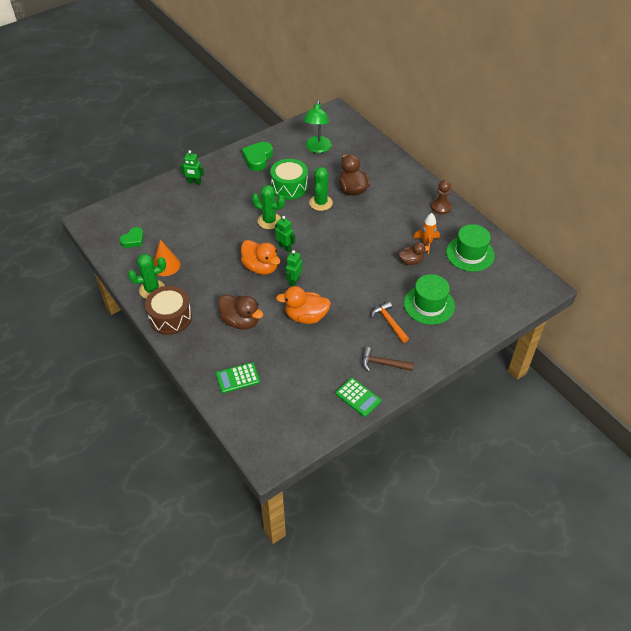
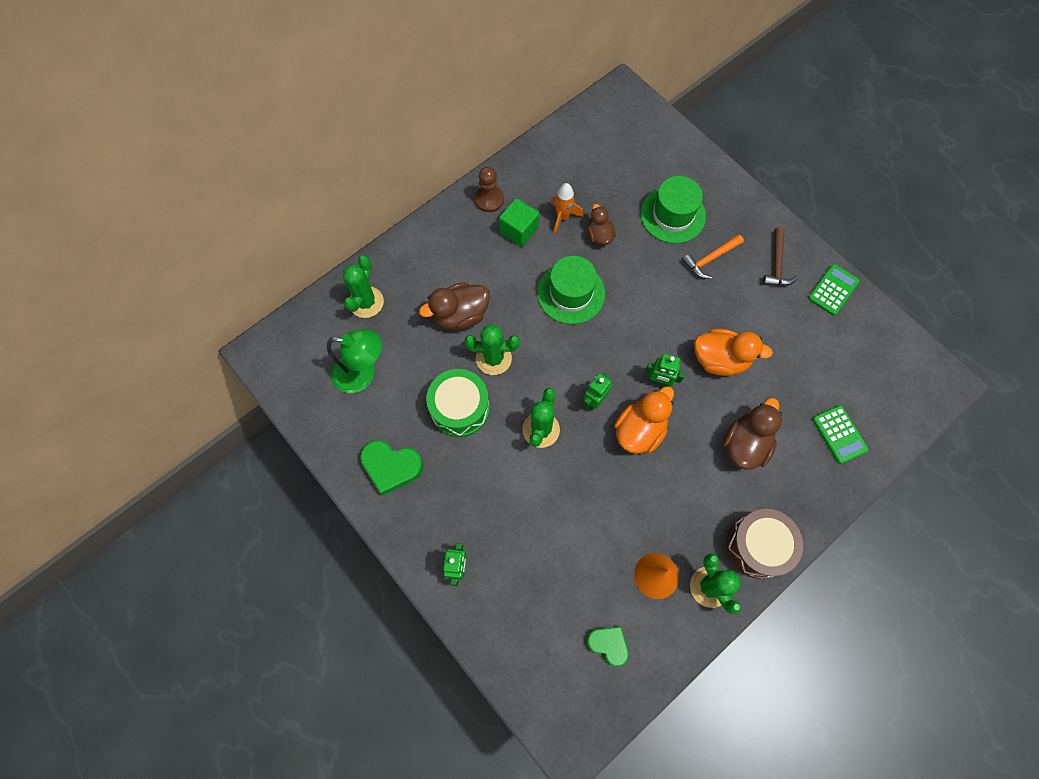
camera: 95 degrees left, 20 degrees up
orange duck [276,286,331,324] -> orange duck turned 75 degrees counterclockwise [694,328,773,376]
green hat [446,224,495,272] -> green hat moved to [537,256,605,324]
none -> green cactus [343,255,384,318]
none -> green cube [499,198,539,247]

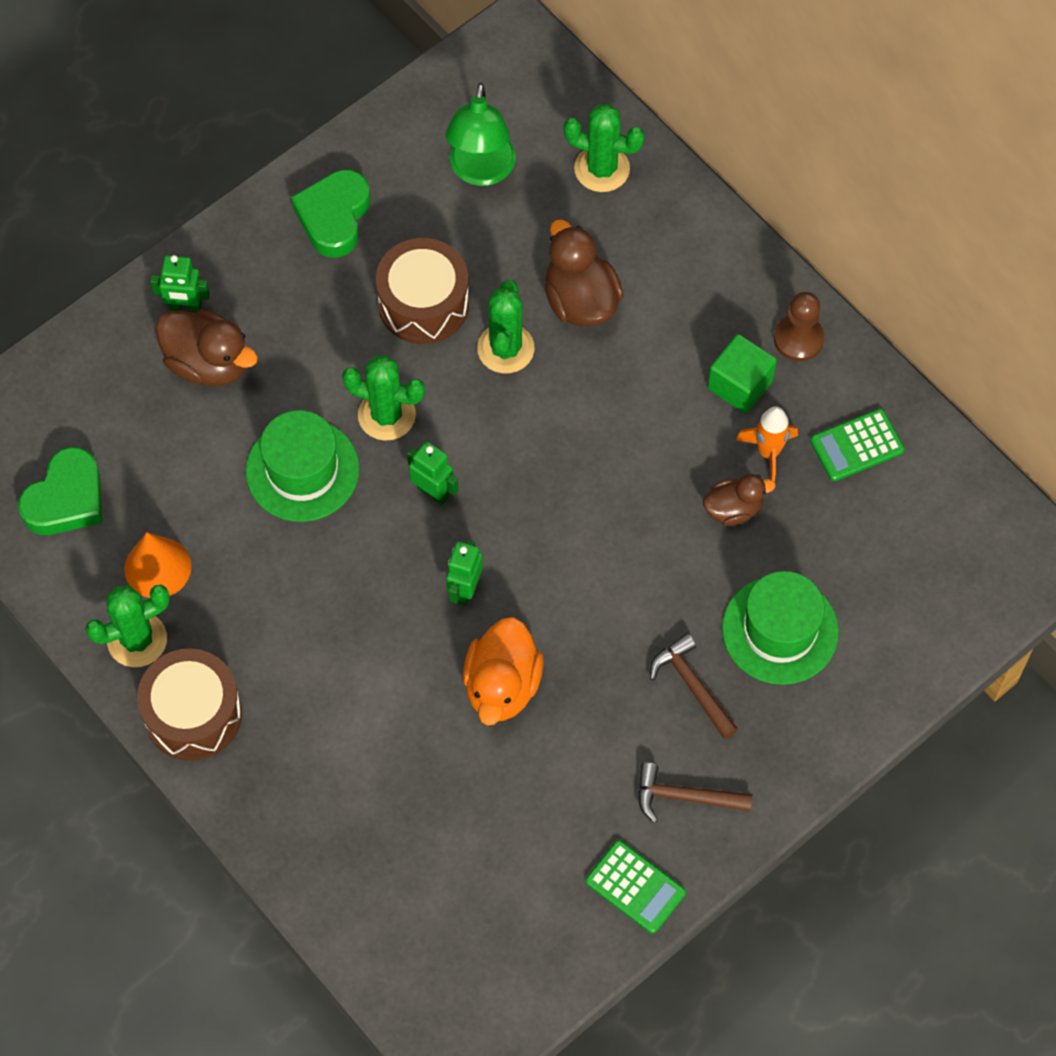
camera: 90 degrees right, 5 degrees down
green drum [426,369,490,437] -> brown drum [376,238,469,344]
green hat [537,256,605,324] -> green hat moved to [246,410,359,522]
green heart [587,626,629,666] -> green heart [18,447,102,535], size x1.52
orange duck [614,386,674,454] -> none
orange hammer [682,234,744,279] -> brown hammer [650,633,738,739]
brown duck [723,398,782,470] -> brown duck moved to [156,309,258,386]
green calculator [812,405,869,464] -> green calculator moved to [810,409,905,481]

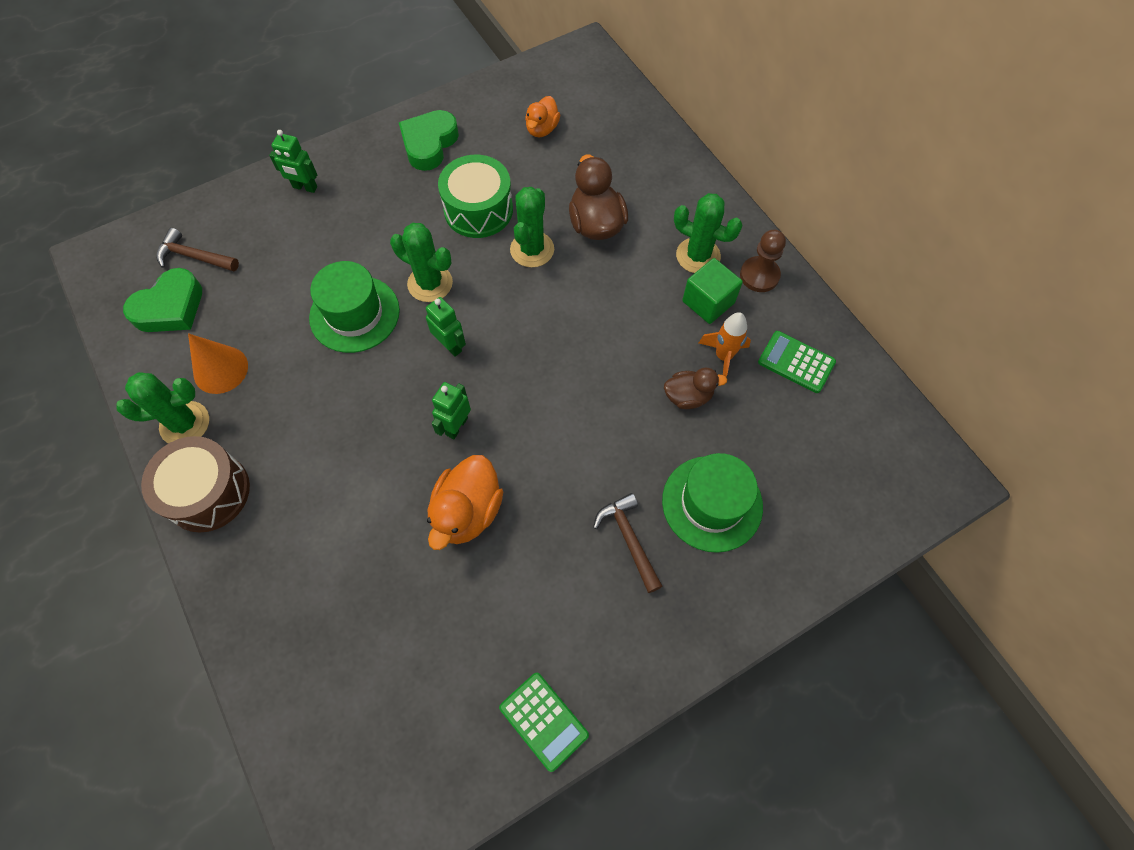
camera: 10 degrees right, 0 degrees up
brown duck [156,309,258,386] -> none
brown drum [376,238,469,344] -> green drum [438,155,513,238]
green lamp [446,83,516,186] -> orange duck [525,96,560,137]
green cactus [564,104,644,192] -> green cactus moved to [674,193,743,273]
brown hammer [638,763,752,823] -> brown hammer moved to [156,228,239,271]
green calculator [810,409,905,481] -> green calculator turned 45 degrees clockwise [758,331,836,393]

